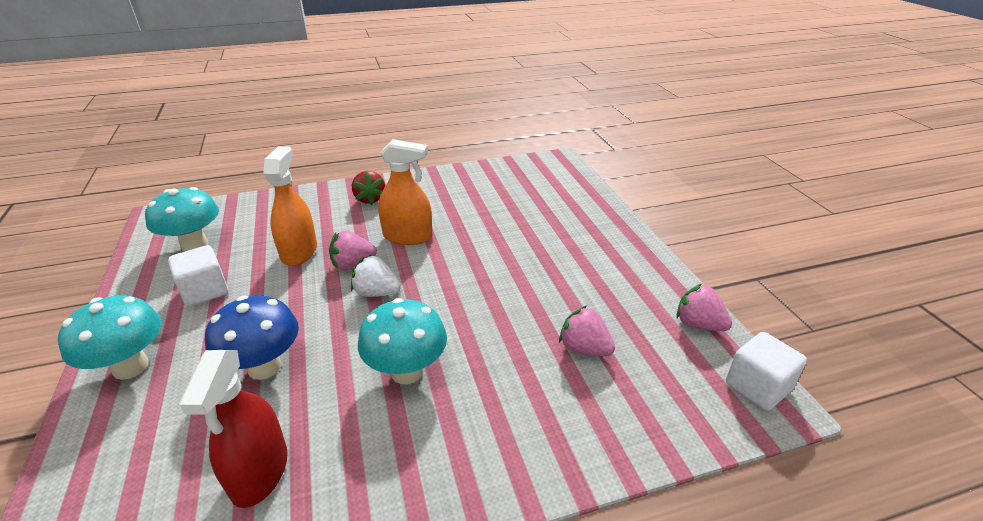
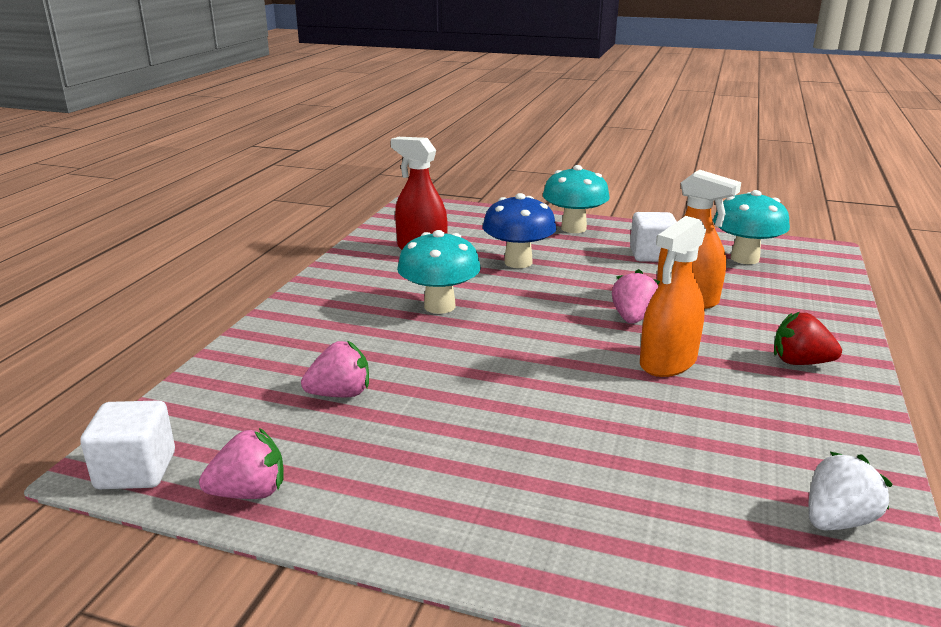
camera: 125 degrees right, 10 degrees down
white strawberry [351,254,401,297] -> white strawberry moved to [808,452,893,530]

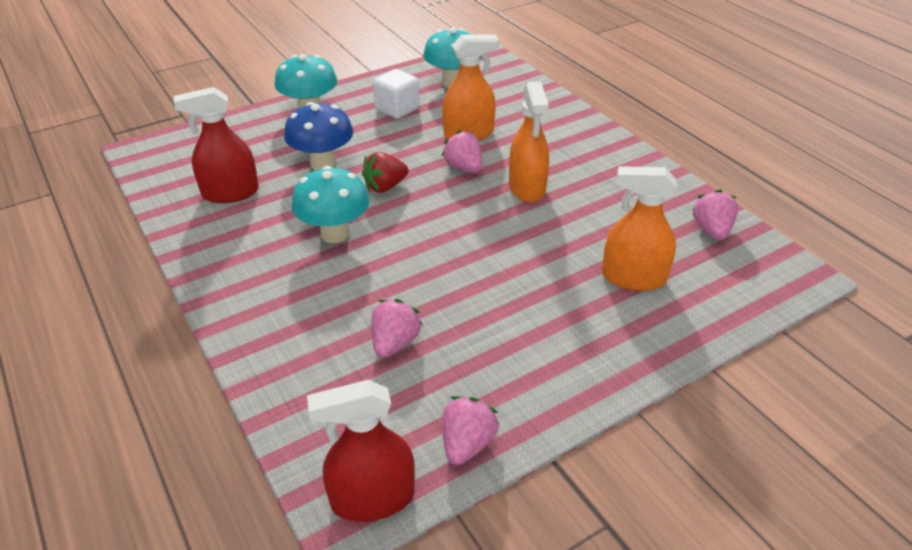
camera: 50 degrees left, 15 degrees up
white cube [80,400,175,489] -> red spray bottle [307,380,415,522]
red strawberry [774,312,842,365] -> red strawberry moved to [362,152,409,193]
white strawberry [808,452,893,530] -> pink strawberry [692,189,738,240]
none -> orange spray bottle [602,166,677,291]

